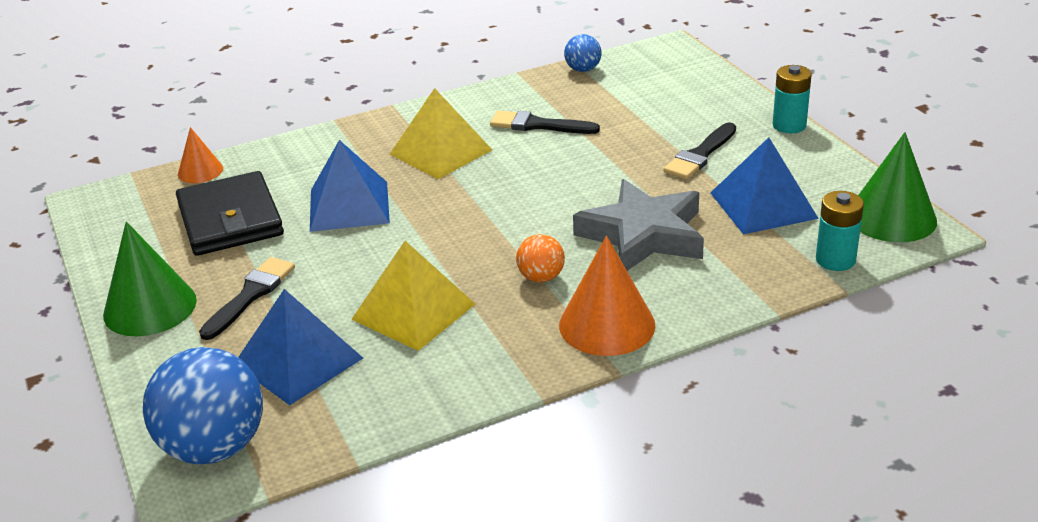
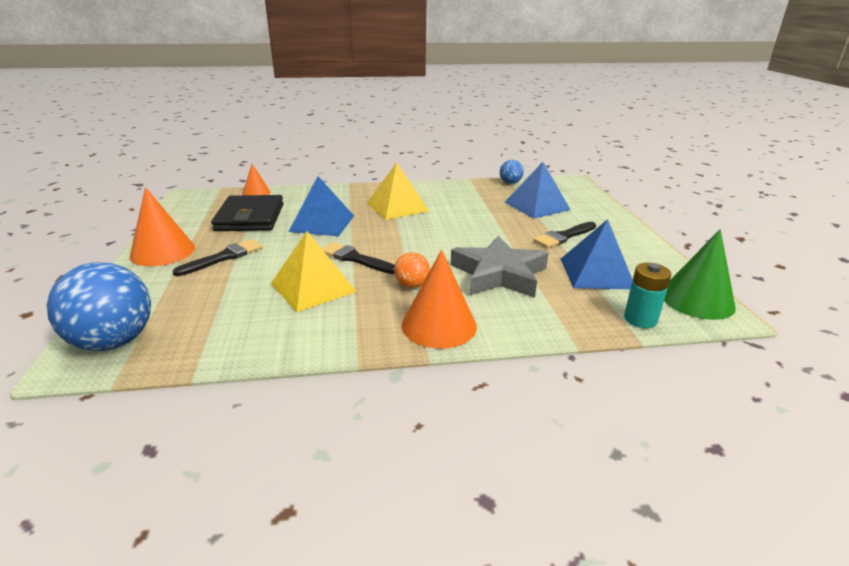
camera: 15 degrees right, 5 degrees down
green cone [103,222,197,336] -> orange cone [130,187,195,266]
blue pyramid [238,289,363,405] -> blue pyramid moved to [505,162,571,219]
black brush [490,111,600,134] -> black brush moved to [321,242,395,274]
turquoise battery [773,65,812,133] -> none

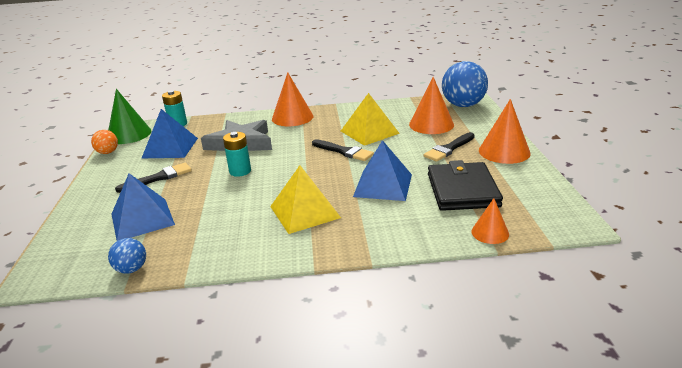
camera: 175 degrees left, 0 degrees up
orange ball [394,252,430,288] -> orange ball moved to [91,130,118,154]
none -> turquoise battery [223,132,251,177]
none -> orange cone [409,77,454,134]

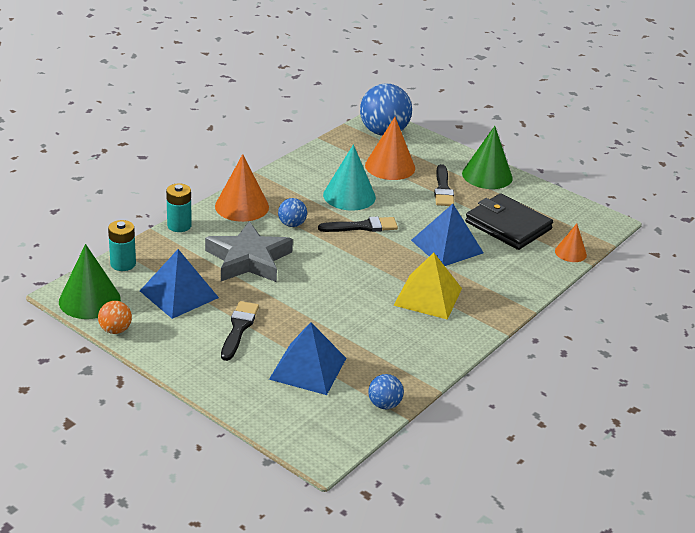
camera: 50 degrees left, 5 degrees up
turquoise battery [223,132,251,177] -> turquoise battery moved to [166,183,192,232]
yellow pyramid [341,93,400,146] -> turquoise cone [323,144,376,211]
orange cone [479,99,531,164] -> green cone [462,126,513,189]
none -> blue ball [278,198,307,227]

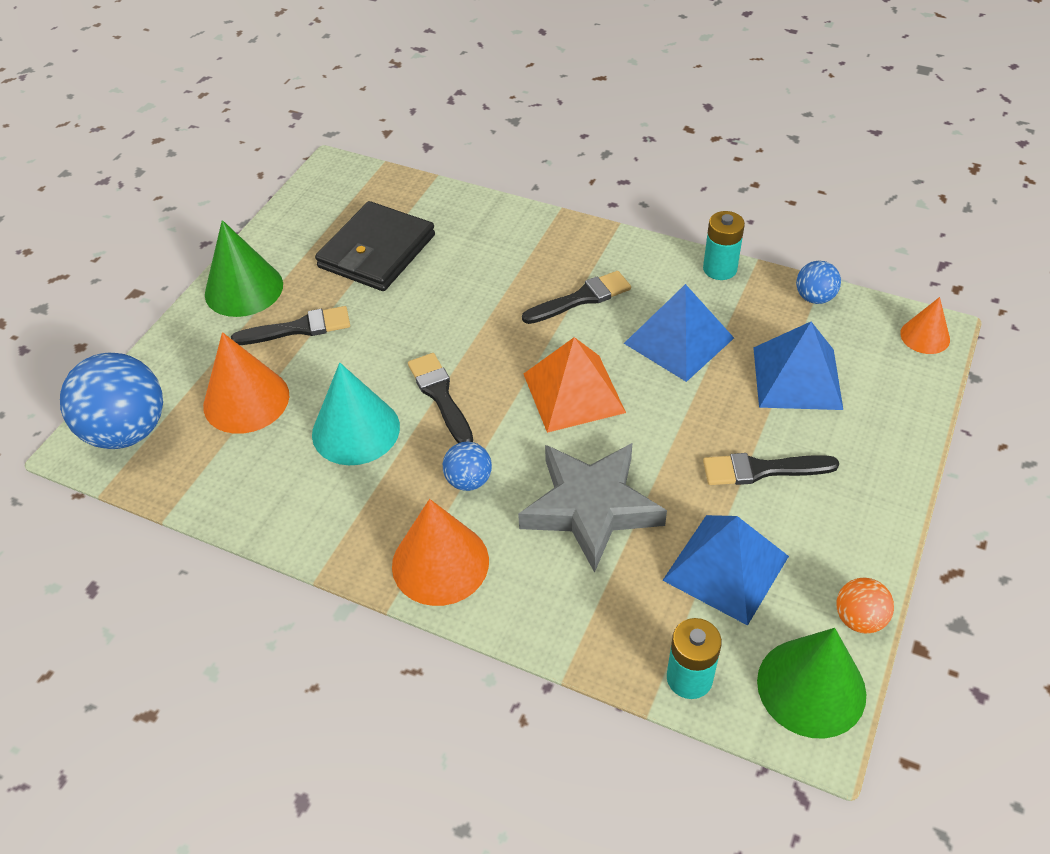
camera: 100 degrees left, 15 degrees up
turquoise battery [166,183,192,232] -> turquoise battery moved to [703,211,745,280]
yellow pyramid [393,252,462,320] -> black brush [522,271,631,324]
blue pyramid [411,204,484,266] -> blue pyramid moved to [624,284,734,382]
orange cone [555,224,587,262] -> orange cone moved to [900,297,950,354]
none -> orange pyramid [524,337,626,433]

